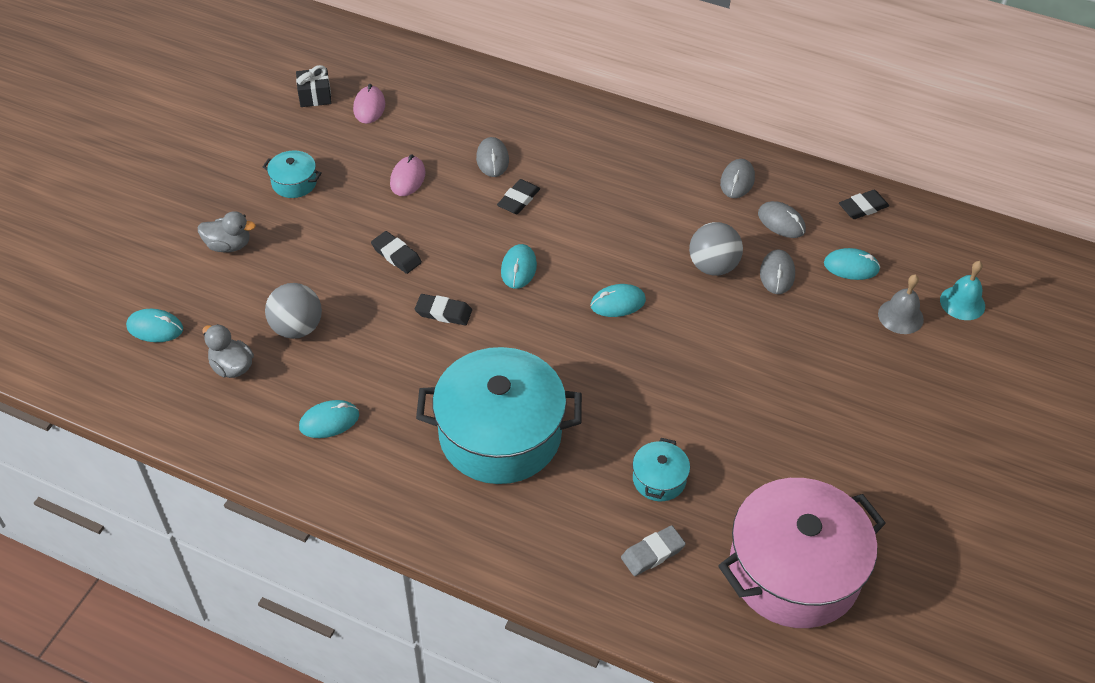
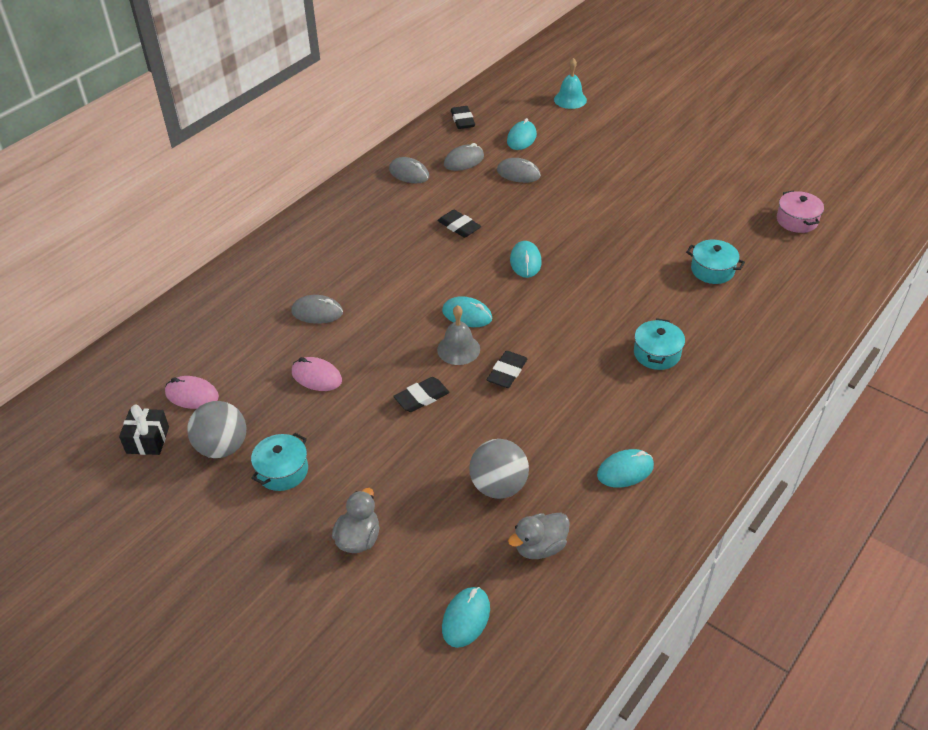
camera: 75 degrees left, 5 degrees down
turquoise mouse [299,400,359,438] -> turquoise mouse turned 75 degrees clockwise [597,449,654,488]
turquoise pot [416,347,582,484] -> turquoise pot [634,318,685,370], size x0.43
black eraser [497,179,540,214] -> black eraser moved to [438,210,481,238]
grey eraser [621,525,686,576] -> none
grey ball [689,222,743,276] -> grey ball moved to [187,401,246,458]
pink pot [718,478,886,628] -> pink pot [777,190,824,233], size x0.43
grey bell [878,274,924,334] -> grey bell moved to [437,305,480,365]

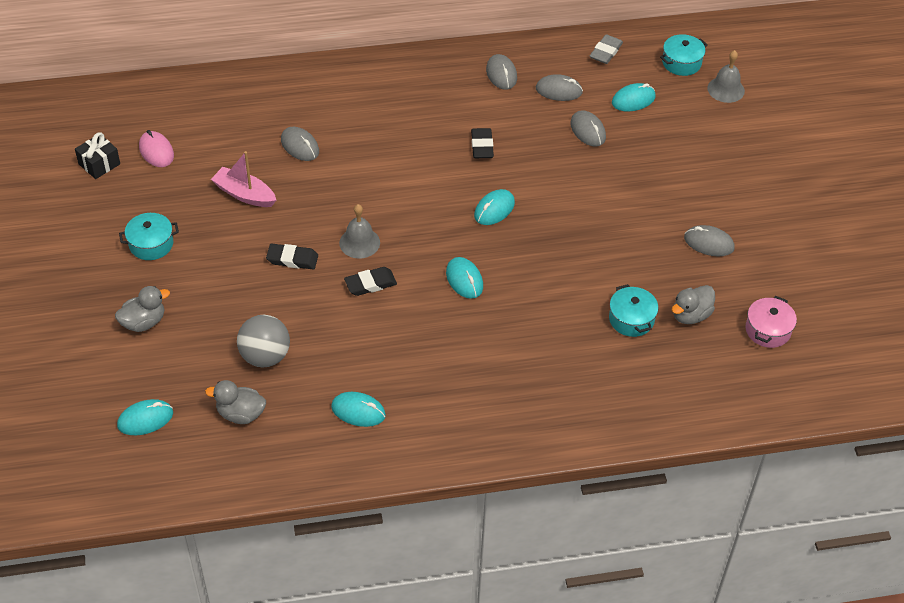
camera: 40 degrees right, 5 degrees up
grey ball [187,401,246,458] -> none
pink mouse [292,357,342,391] -> pink boat [211,151,276,207]
turquoise mouse [442,296,492,327] -> turquoise mouse moved to [446,257,483,299]
black eraser [451,106,475,129] -> grey eraser [590,34,623,64]
turquoise bell [554,58,587,109] -> grey bell [707,50,745,103]
turquoise pot [634,318,685,370] -> turquoise pot moved to [660,34,708,76]
none -> grey duck [672,285,715,324]
none -> grey mouse [684,225,735,256]

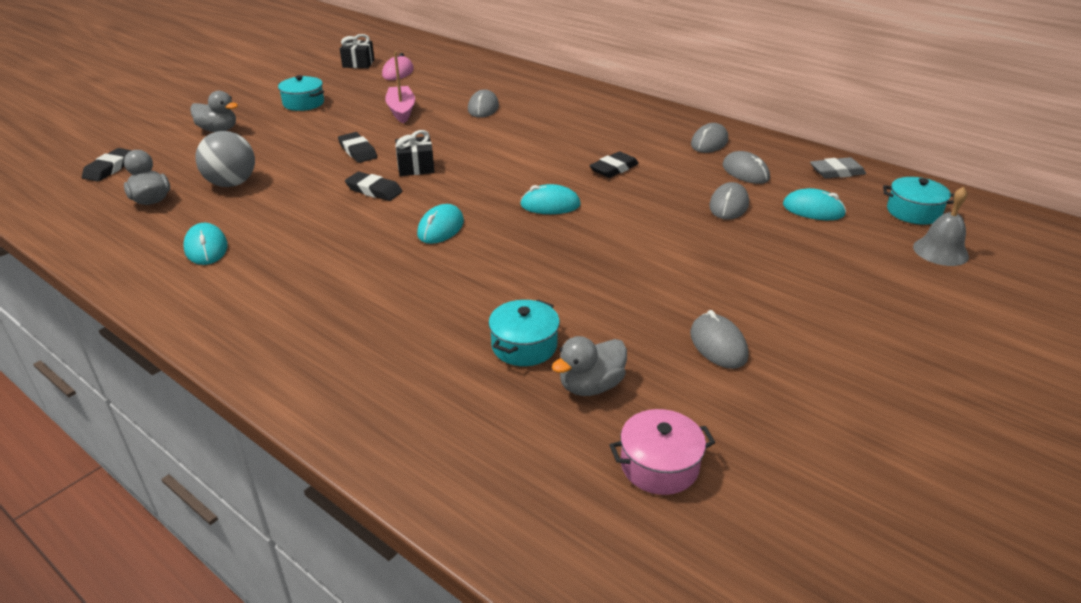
camera: 50 degrees right, 15 degrees down
turquoise mouse [117,399,173,435] -> black eraser [82,148,132,182]
grey bell [339,204,380,259] -> black gift [395,130,434,176]
grey duck [672,285,715,324] -> grey duck turned 45 degrees counterclockwise [552,336,627,396]

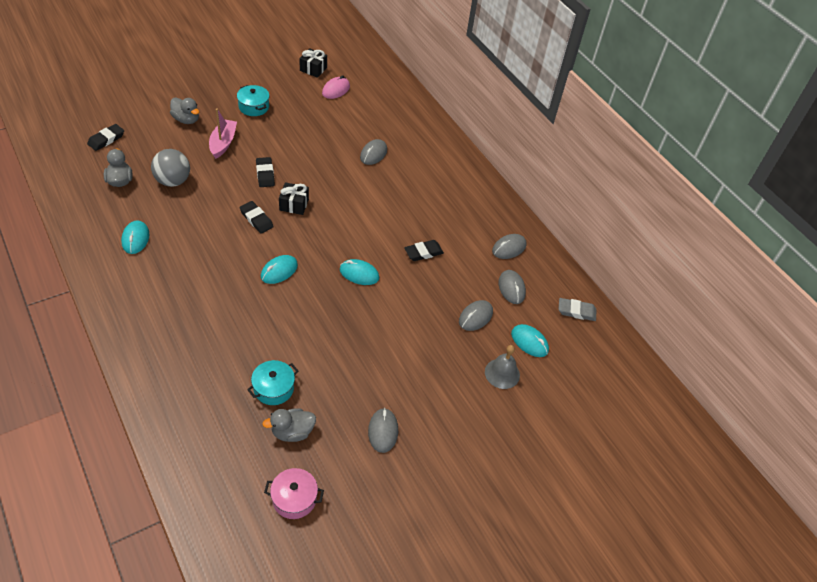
camera: 15 degrees right, 15 degrees up
pink boat [385,51,415,123] -> pink boat moved to [209,109,237,159]
turquoise pot [883,177,954,225] -> none
grey bell [913,187,969,266] -> grey bell moved to [485,345,520,389]

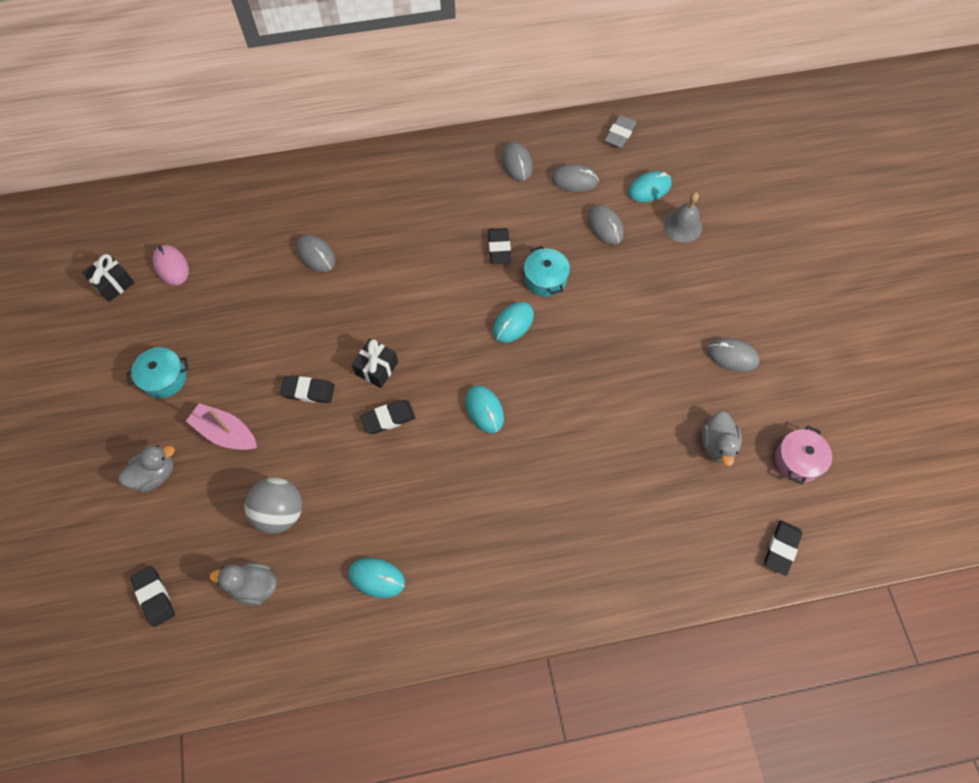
camera: 65 degrees left, 15 degrees up
turquoise pot [247,360,298,405] -> turquoise pot moved to [524,246,570,297]
none -> black eraser [764,520,802,576]

